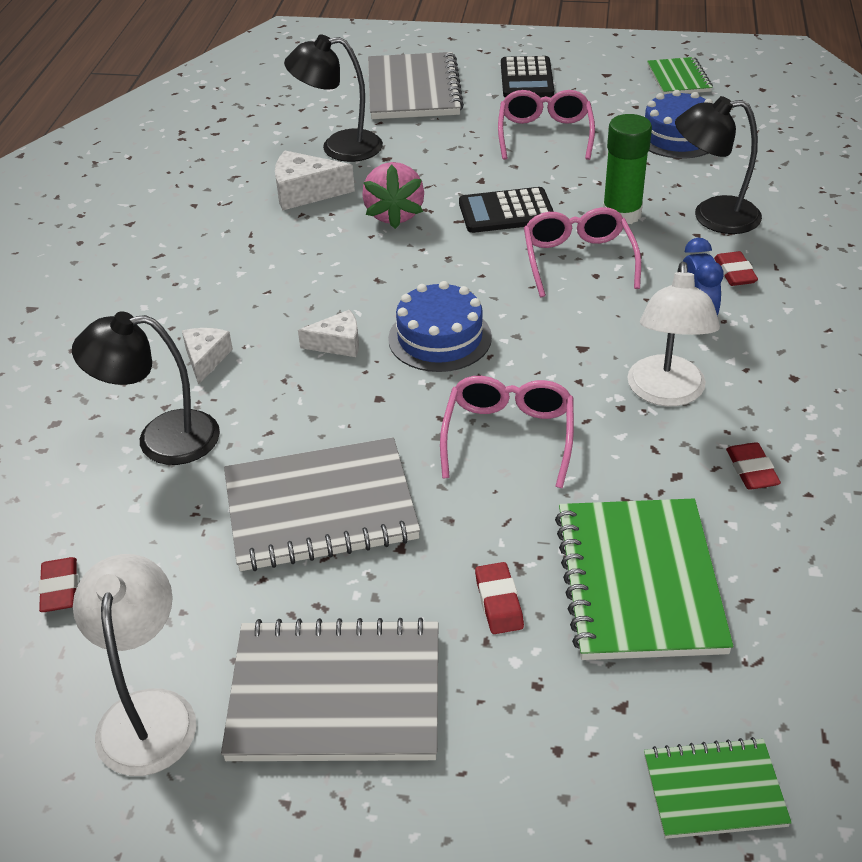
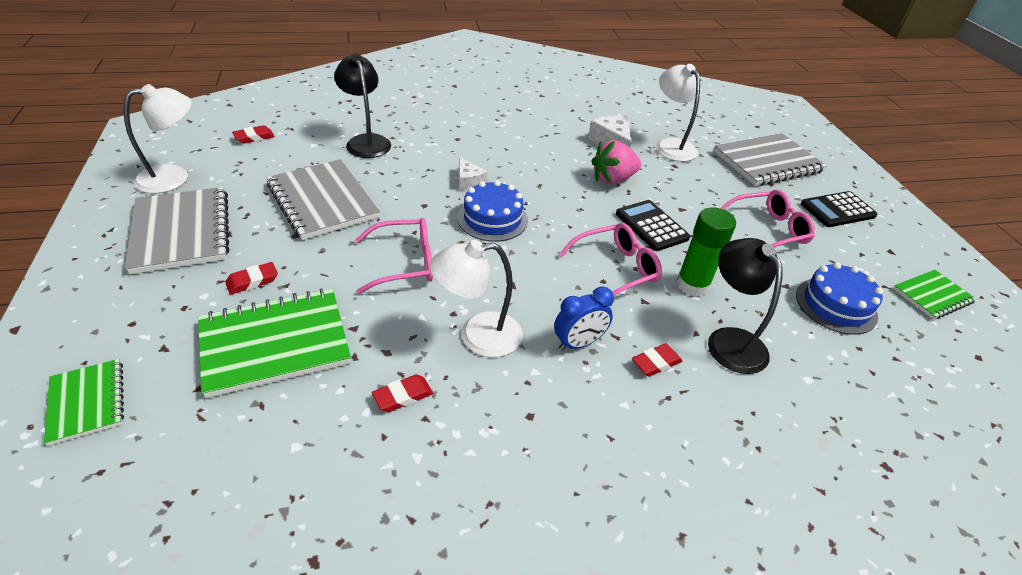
camera: 65 degrees right, 0 degrees up
white cheese [182,328,233,384] -> none
black lamp [284,35,383,162] -> white lamp [656,64,700,162]

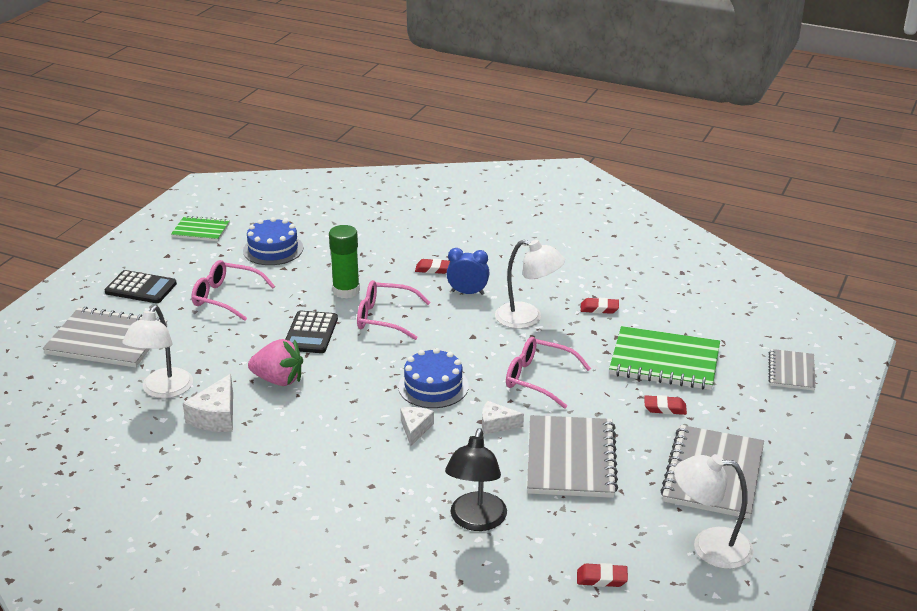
camera: 140 degrees left, 10 degrees down
green notebook [44,359,124,446] -> grey notebook [768,349,816,391]
black lamp [708,238,783,374] -> none
none -> white cheese [482,401,524,434]

